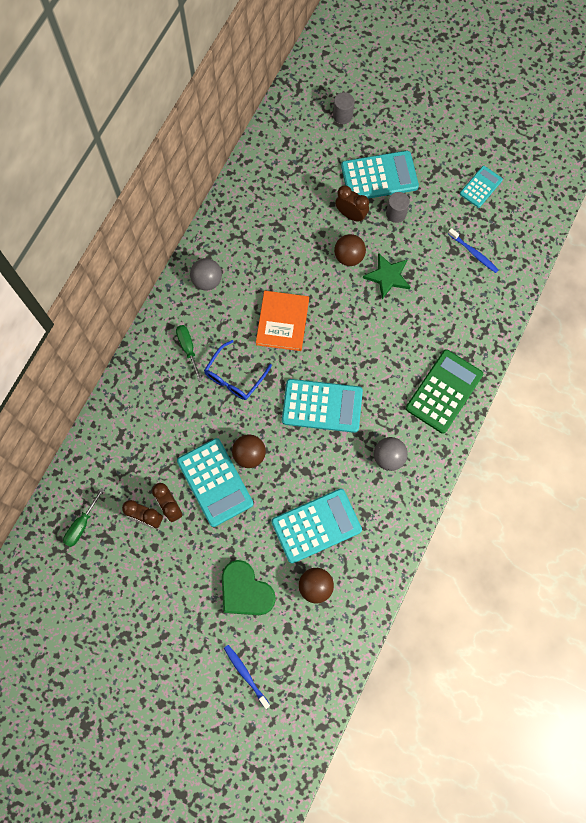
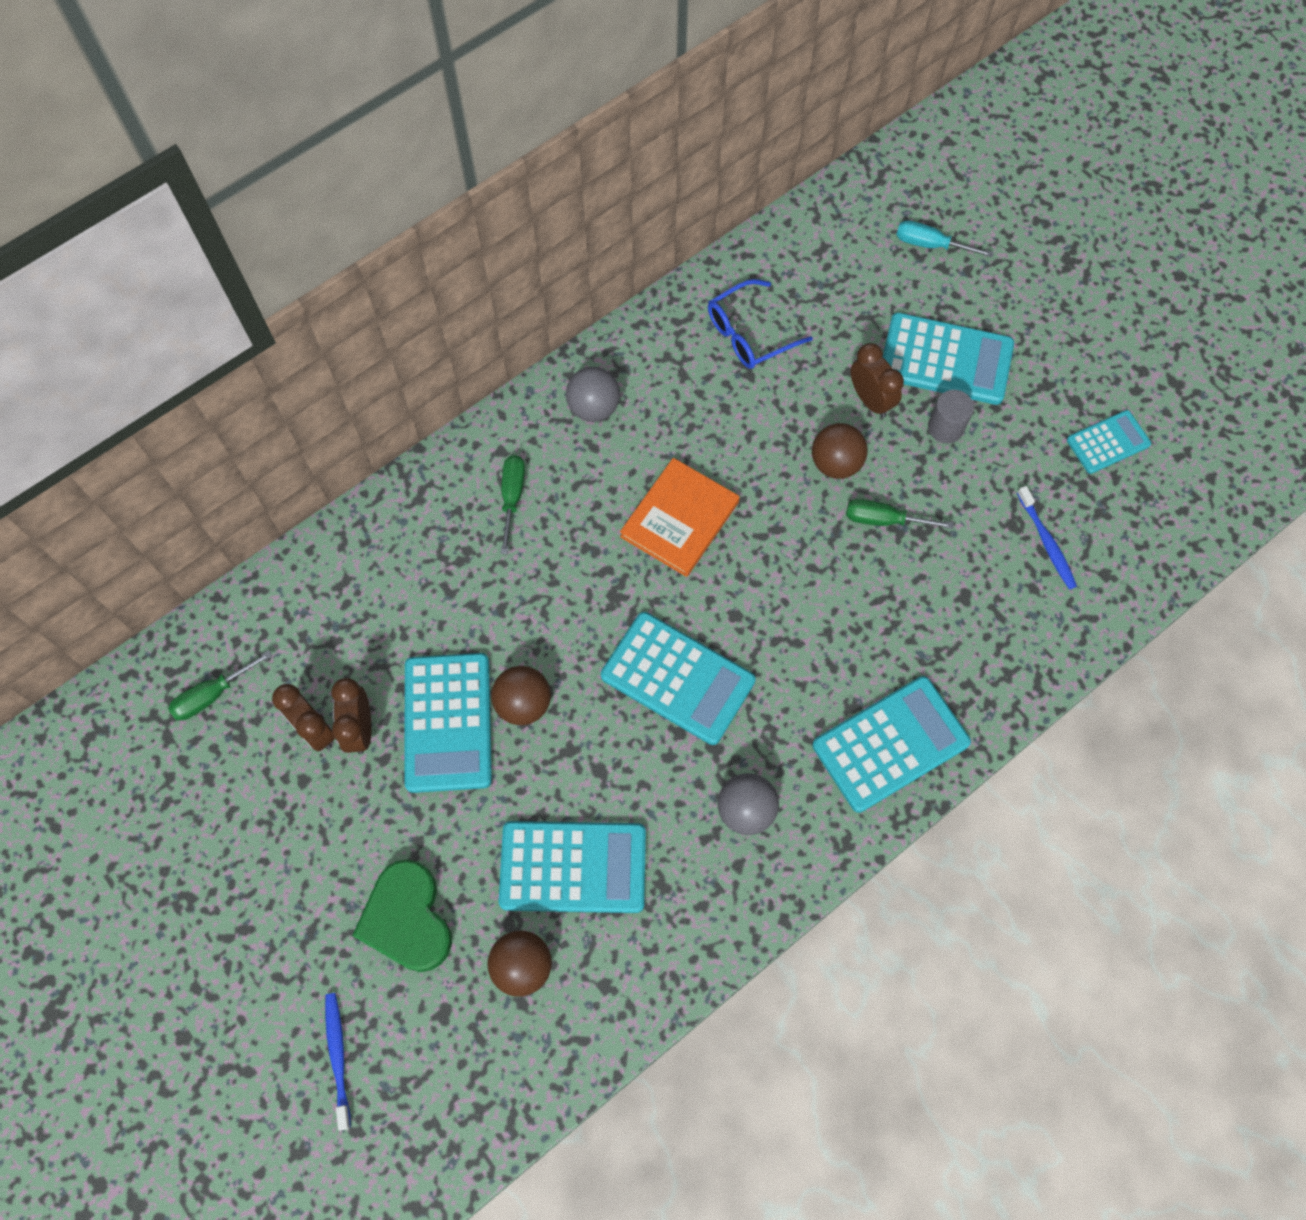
camera: 25 degrees right, 5 degrees down
blue glasses [204,340,272,400] -> blue glasses moved to [708,279,813,369]
grey cylinder [333,92,354,124] -> turquoise screwdriver [896,220,994,258]
green star [363,253,410,299] -> green screwdriver [846,499,954,529]
green calculator [406,350,483,434] -> turquoise calculator [812,676,971,813]

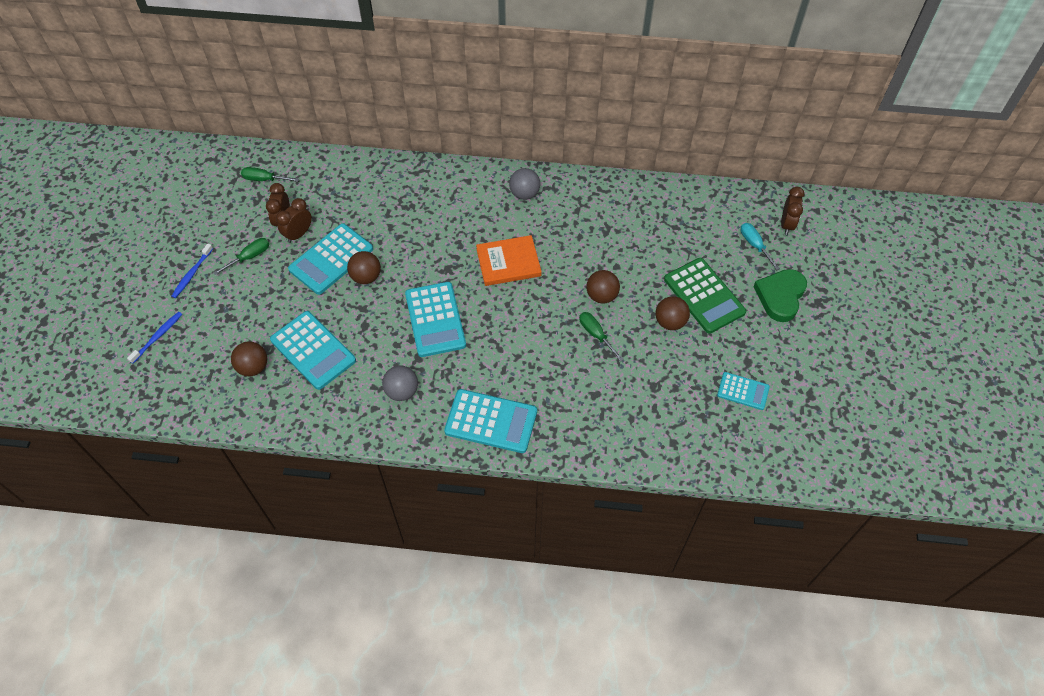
camera: 45 degrees right, 10 degrees down
green heart [352,859,452,972] -> green heart moved to [754,269,807,322]
green screwdriver [501,455,525,554] -> green screwdriver moved to [213,238,269,276]
blue glasses [708,279,813,369] -> none
brown clock [850,343,904,418] -> brown clock moved to [781,187,804,235]
turquoise calculator [883,312,1014,405] -> green calculator [664,258,746,334]
grey cylinder [928,390,974,443] -> brown ball [656,296,690,330]
blue toothbrush [1017,486,1077,590] -> blue toothbrush moved to [172,243,213,298]

